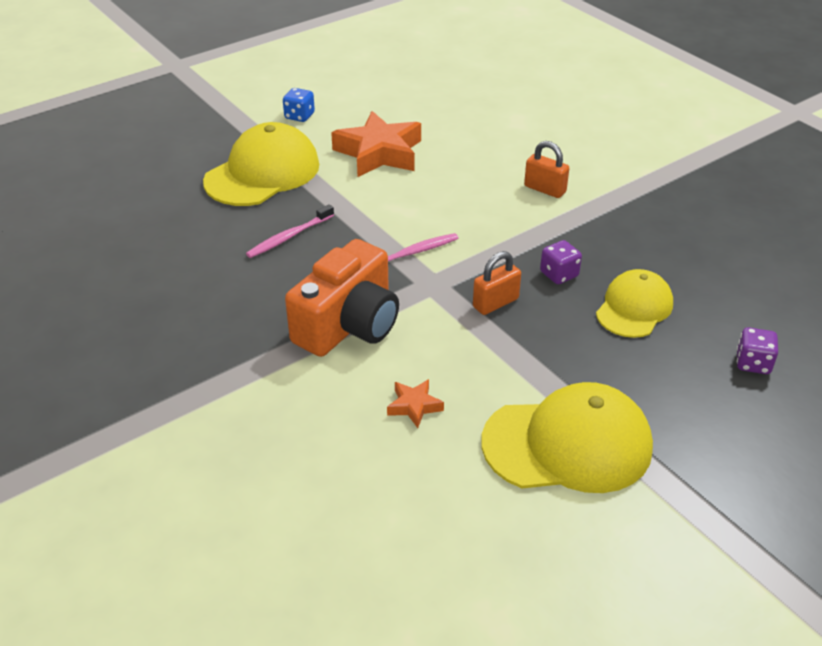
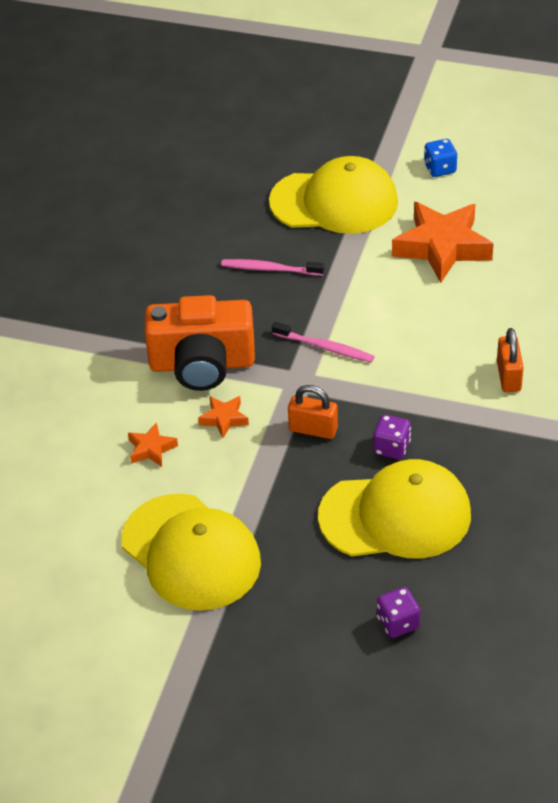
camera: 55 degrees right, 5 degrees up
yellow cap [596,269,673,338] -> yellow cap [318,459,471,558], size x1.60
none -> orange star [198,396,249,438]

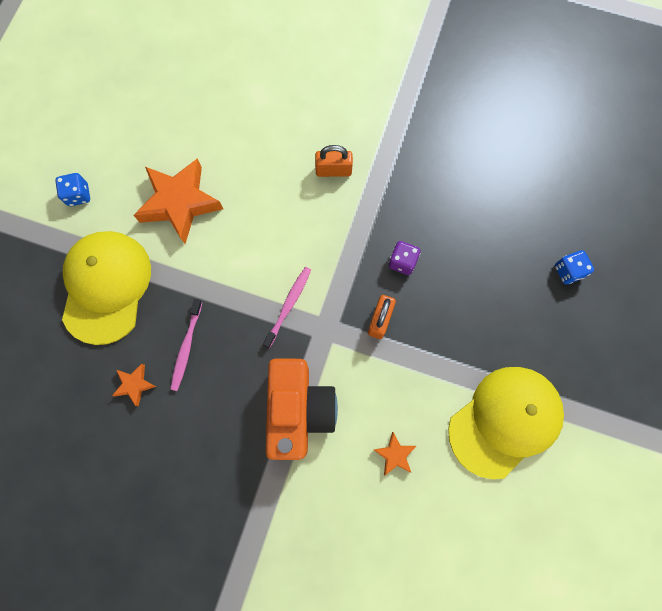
camera: 90 degrees left, 30 degrees up
orange star [198,396,249,438] -> orange star moved to [112,364,157,406]
yellow cap [318,459,471,558] -> none
purple dice [377,587,420,638] -> blue dice [555,250,594,284]

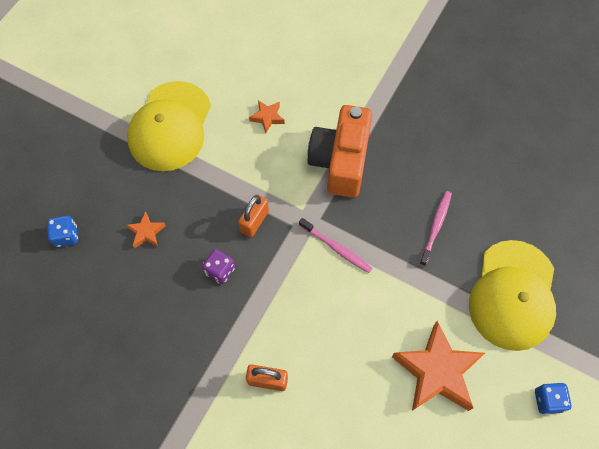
camera: 170 degrees left, 10 degrees down
orange star [112,364,157,406] -> orange star moved to [126,211,166,248]
pink toothbrush [263,267,311,349] -> pink toothbrush turned 90 degrees counterclockwise [299,218,372,273]
yellow cap [448,367,564,479] -> yellow cap turned 45 degrees counterclockwise [127,81,211,171]

